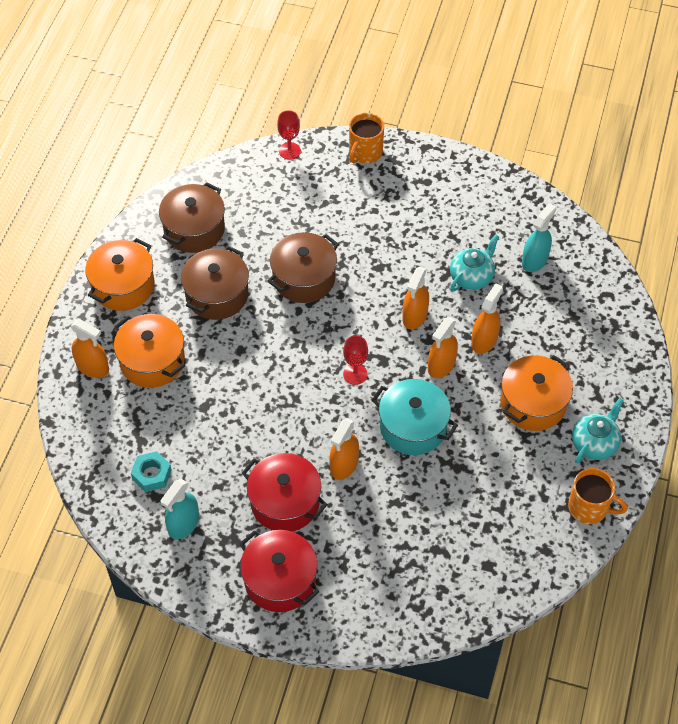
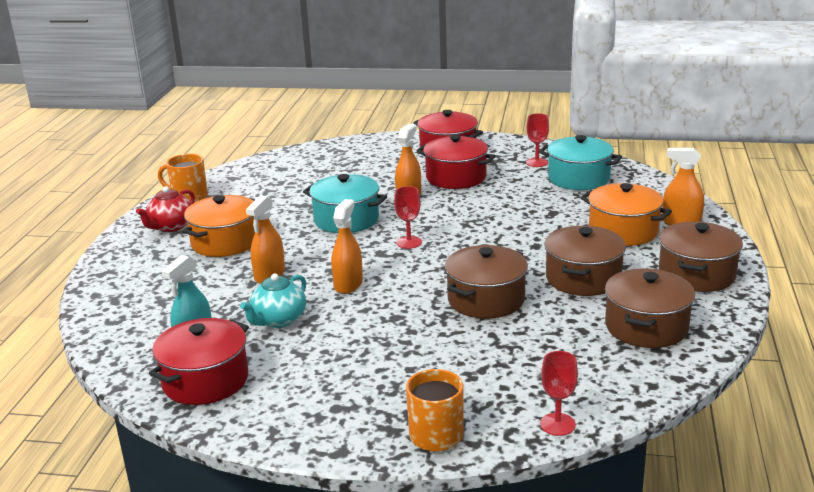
camera: 175 degrees right, 30 degrees down
orange pot [85,238,155,311] -> brown pot [659,222,743,292]
turquoise nut [131,451,172,492] -> turquoise pot [539,135,622,190]
turquoise spray bottle [160,479,199,540] -> red goblet [526,114,549,167]
orange spray bottle [428,317,458,378] -> none
turquoise teapot [572,398,624,463] -> red teapot [136,186,195,232]
none -> red pot [149,318,249,405]

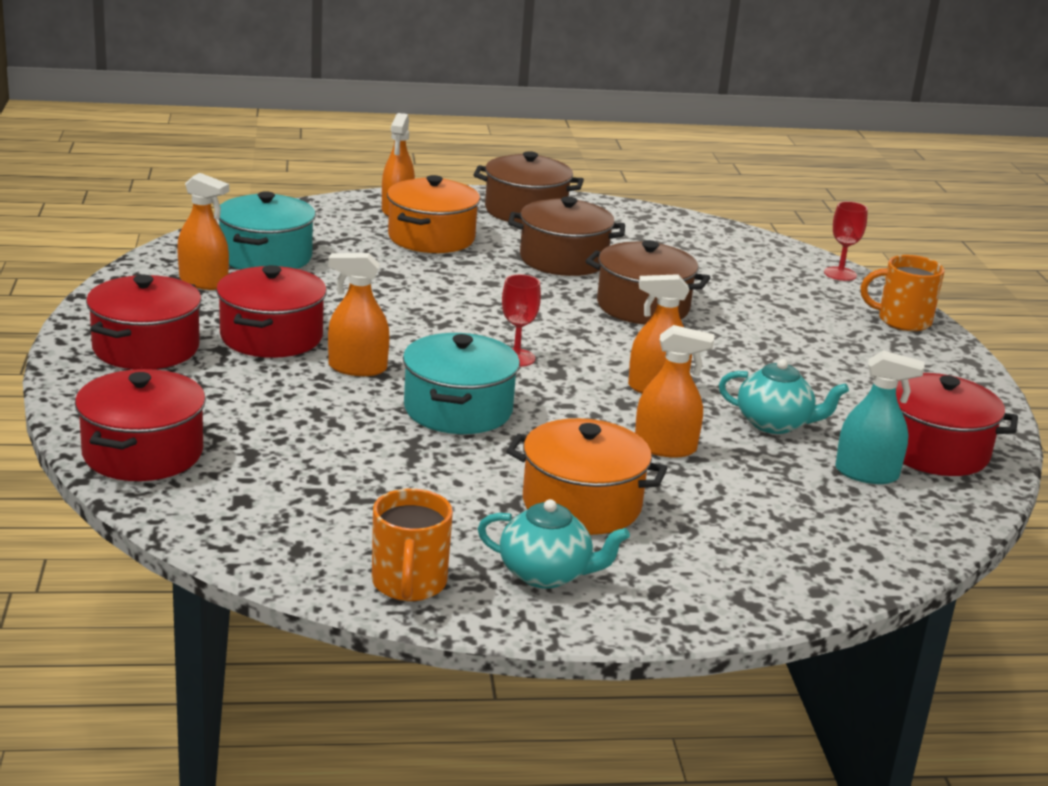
camera: 110 degrees left, 0 degrees up
red teapot [136,186,195,232] -> turquoise teapot [478,499,630,589]
red goblet [526,114,549,167] -> orange spray bottle [177,173,229,290]
brown pot [605,268,695,348] -> none
none -> red pot [75,369,206,481]

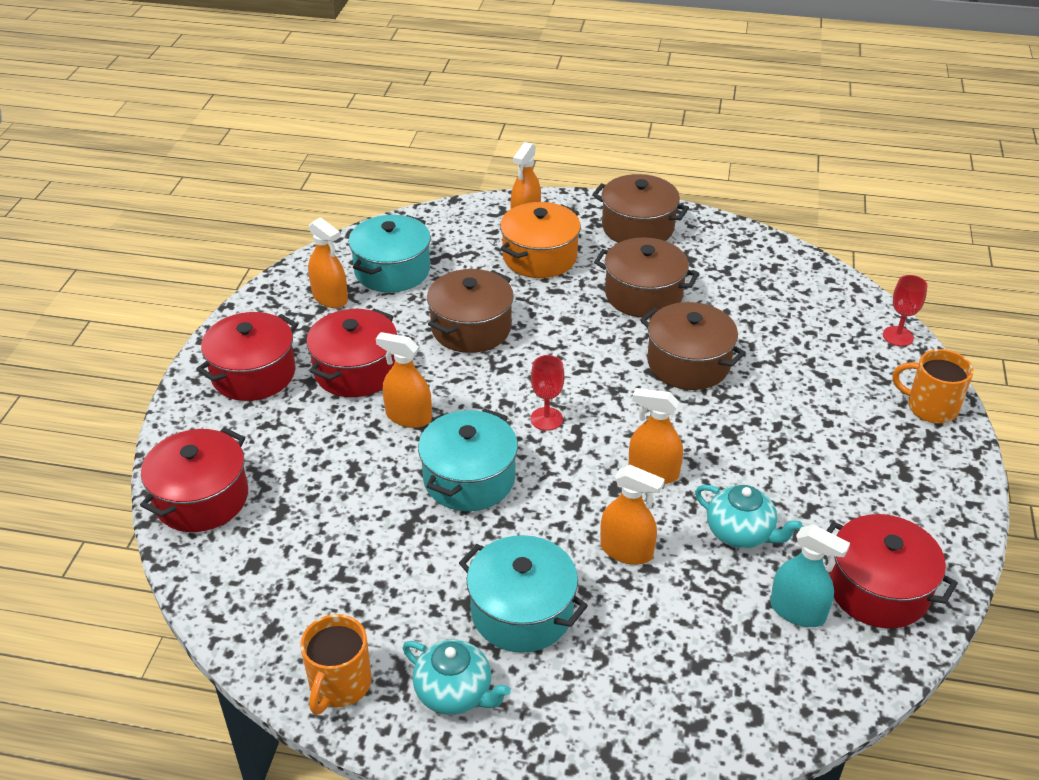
camera: 20 degrees right, 15 degrees up
orange pot [506,418,667,535] -> turquoise pot [459,535,588,653]
none -> brown pot [427,269,514,353]

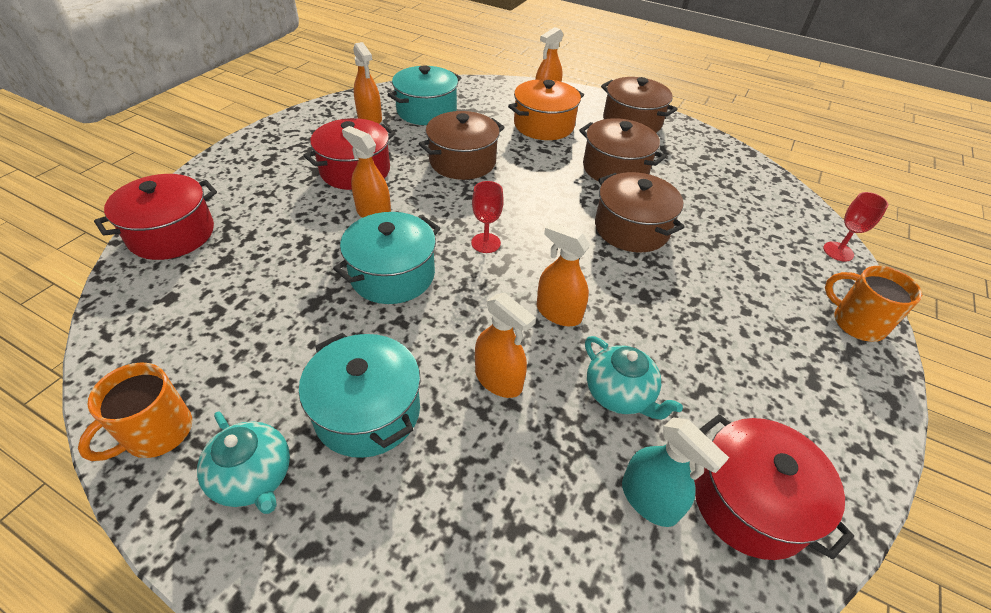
camera: 15 degrees right, 5 degrees up
red pot [196,312,298,401] -> none

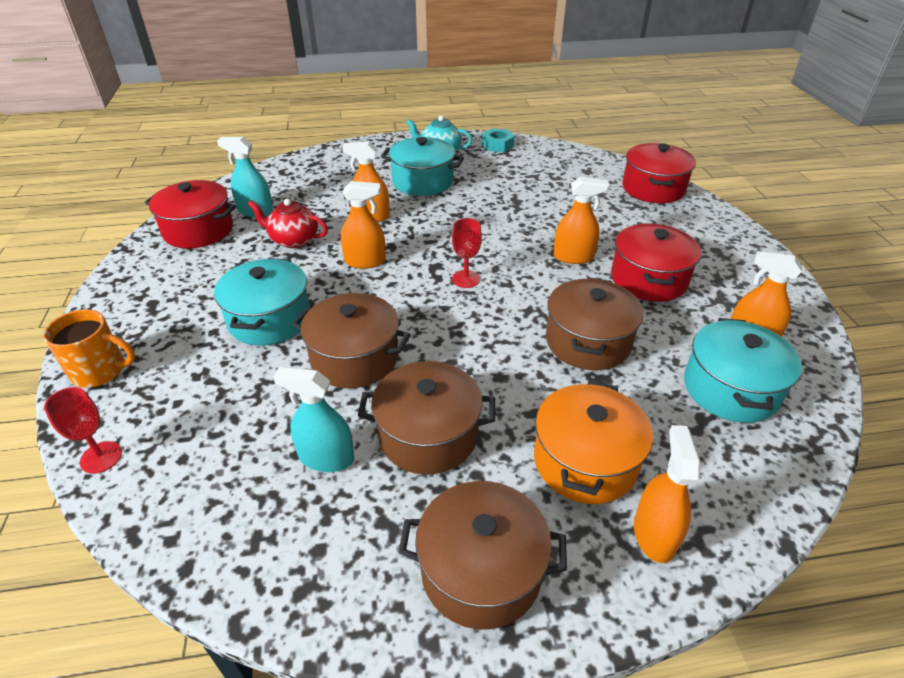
camera: 145 degrees right, 5 degrees down
orange mug [78,362,192,461] -> turquoise nut [482,128,515,152]
turquoise pot [333,212,440,304] -> turquoise pot moved to [214,258,310,346]
turquoise teapot [585,336,683,420] -> red teapot [248,199,328,248]
none -> turquoise spray bottle [273,367,354,472]

